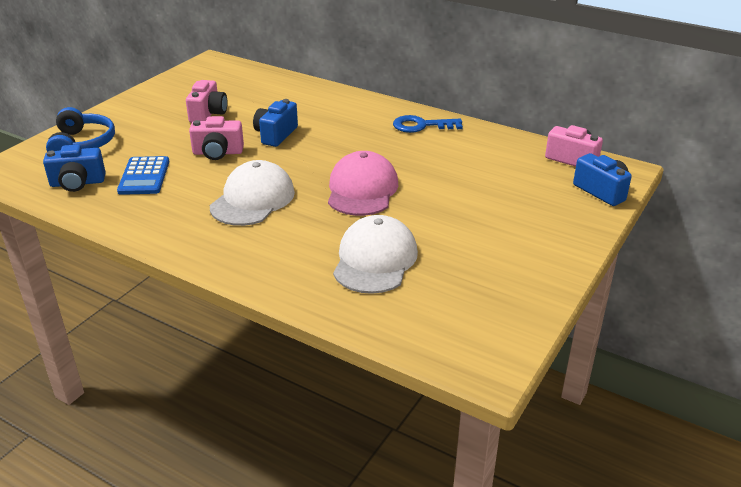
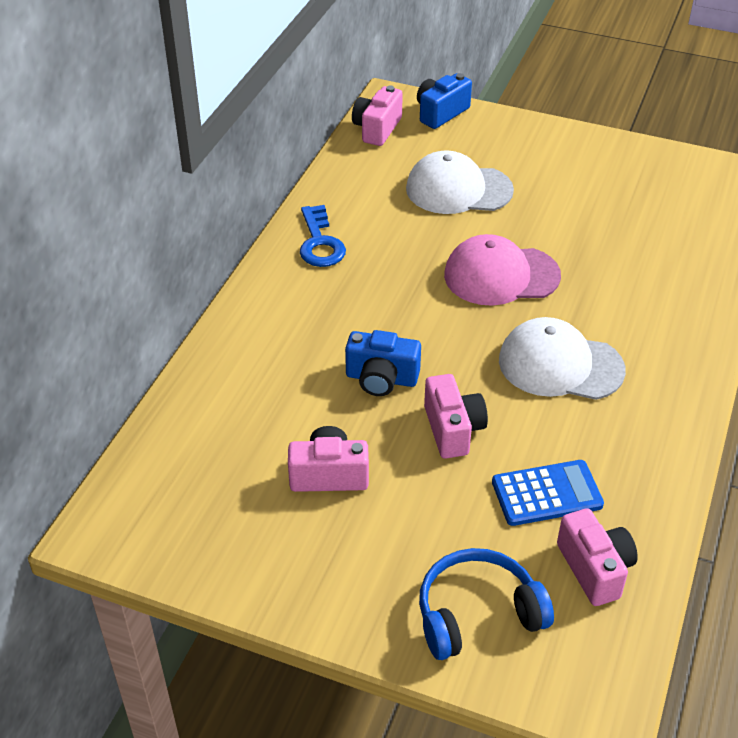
camera: 100 degrees left, 10 degrees up
blue camera [43,144,106,192] -> pink camera [557,508,638,606]
white cap [333,215,418,294] -> white cap moved to [406,150,514,214]

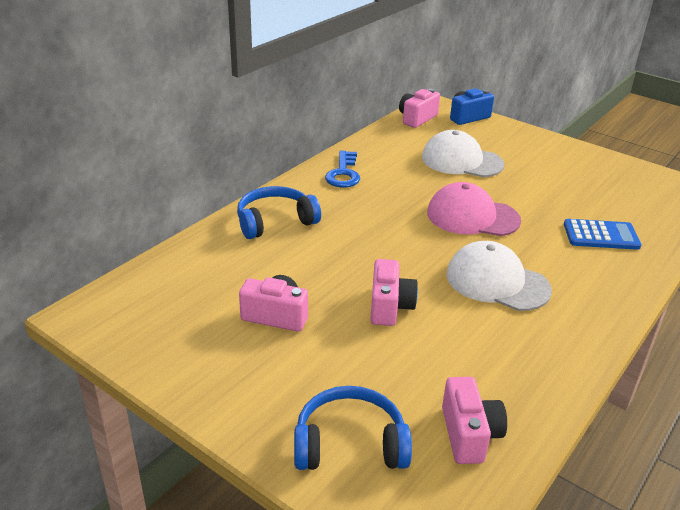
camera: 15 degrees right, 10 degrees down
blue camera [345,330,421,396] -> none
blue calculator [492,460,604,526] -> blue calculator moved to [564,219,641,250]
none -> blue headphones [237,186,321,239]

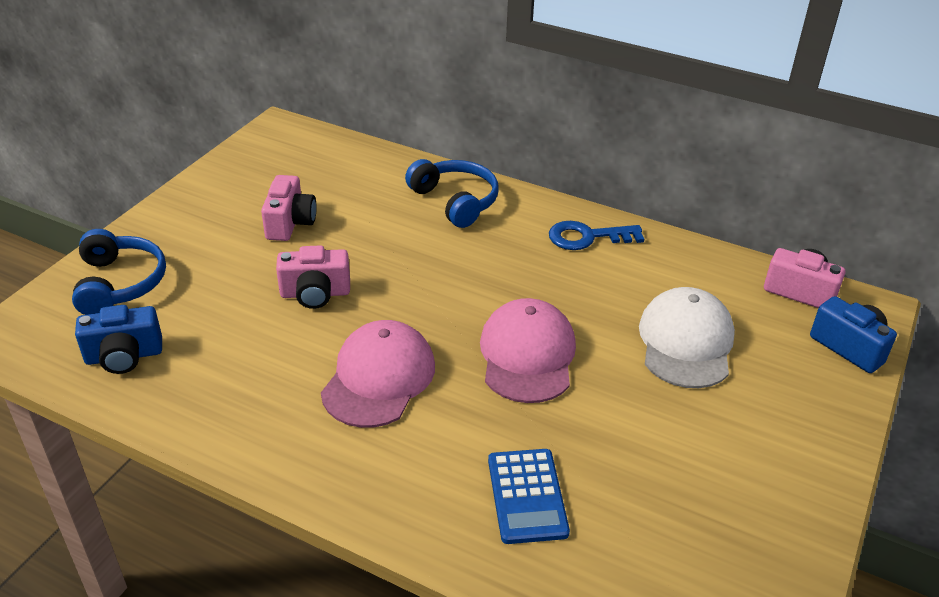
camera: 80 degrees right, 5 degrees up
pink camera [442,377,507,464] -> blue camera [75,305,162,374]
white cap [447,241,552,311] -> pink cap [321,320,435,428]

